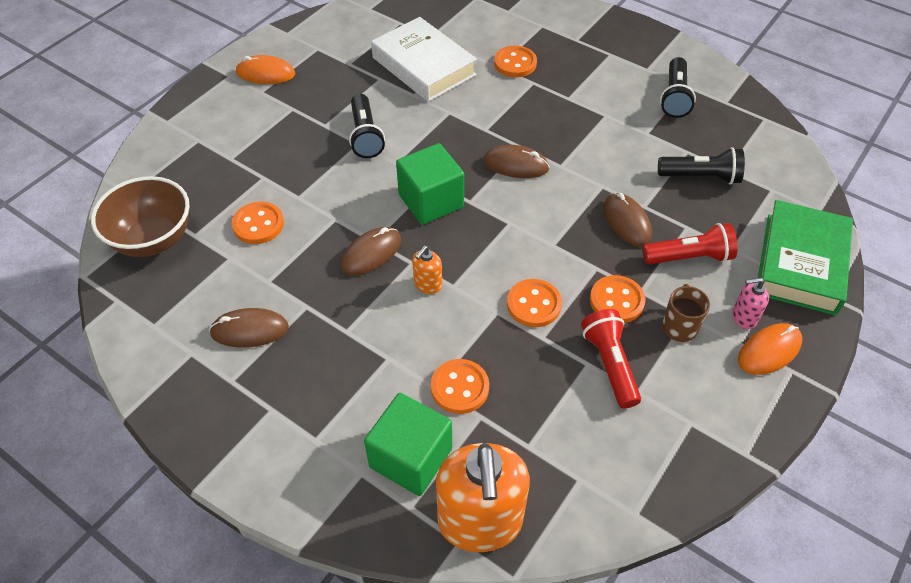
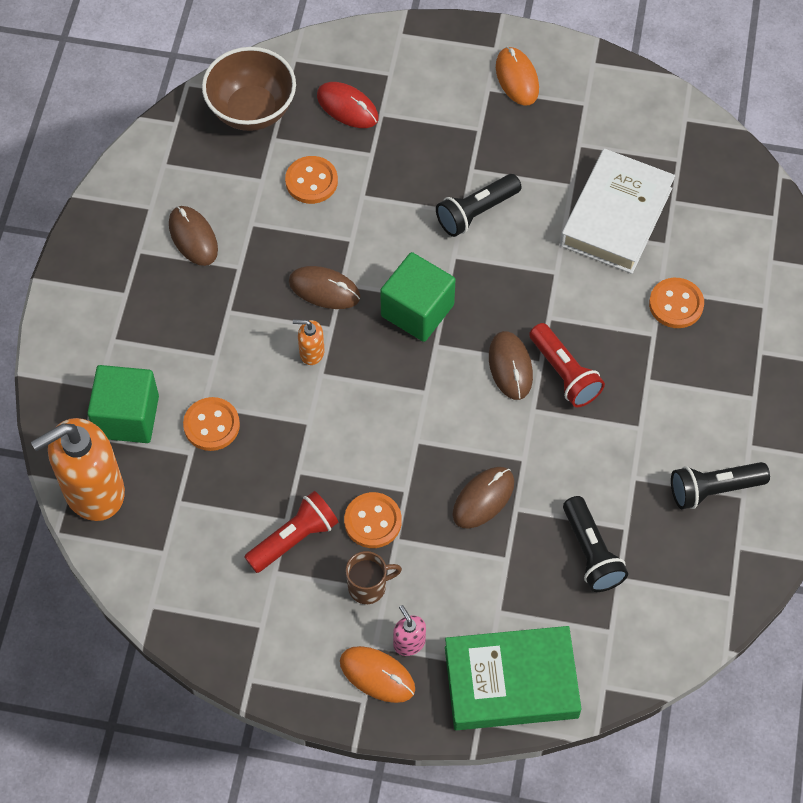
camera: 65 degrees right, 10 degrees up
orange button [507,279,562,327] -> none
red flashlight [643,223,738,264] -> red flashlight moved to [529,323,605,407]
none -> red mouse [317,82,378,128]

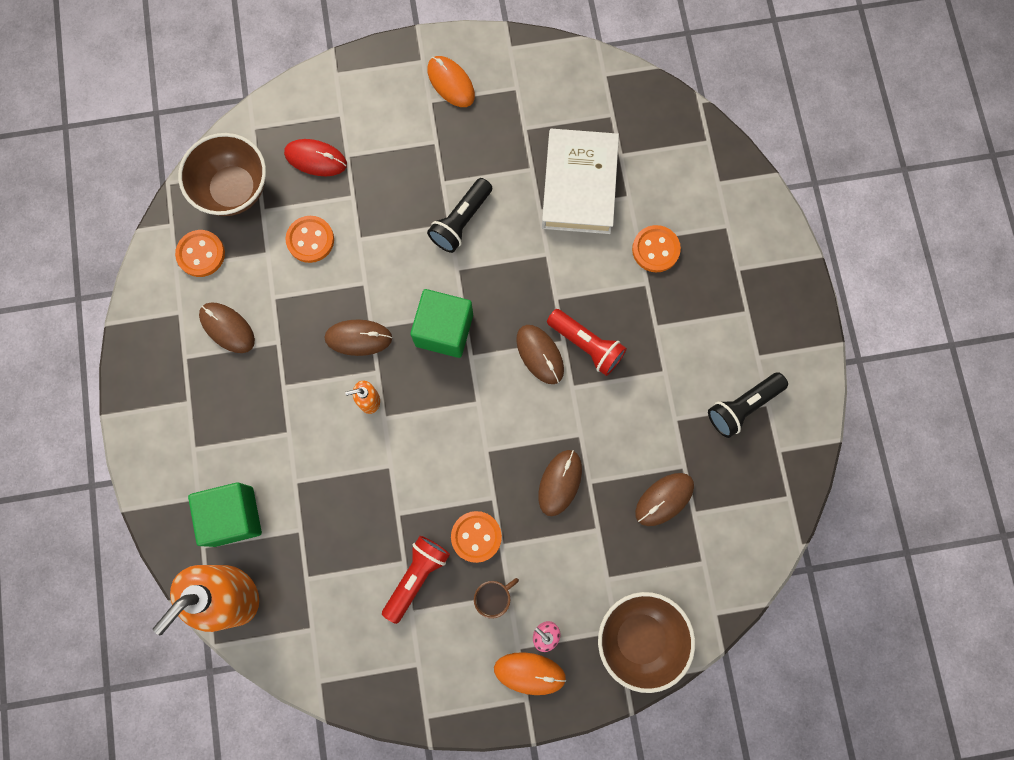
camera: 20 degrees left, 15 degrees up
orange button [183,397,240,451] -> orange button moved to [175,230,225,277]
green book [445,626,581,730] -> brown bowl [598,592,695,693]
black flashlight [563,496,628,592] -> brown mouse [635,473,694,526]

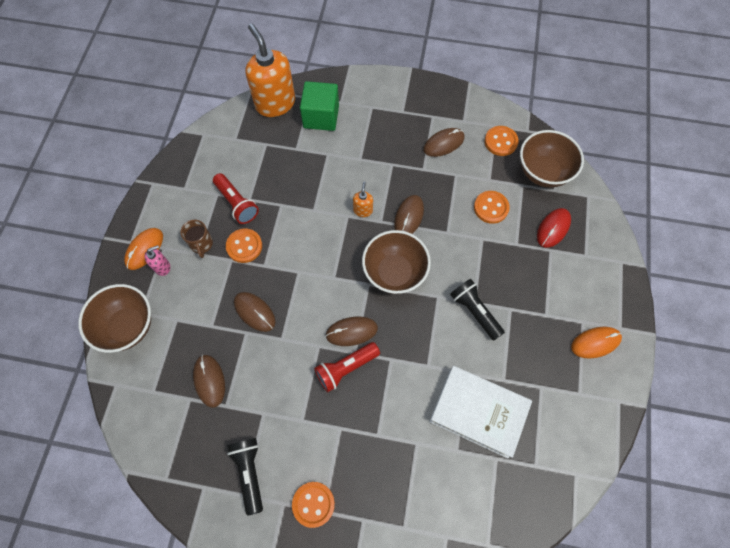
camera: 110 degrees right, 10 degrees down
green cube [410,289,473,358] -> brown bowl [362,230,431,294]
orange button [632,225,681,272] -> orange button moved to [292,482,335,528]

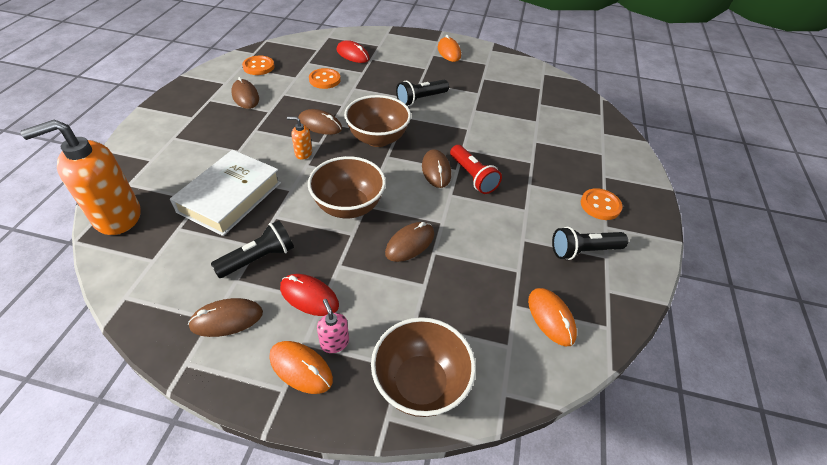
camera: 90 degrees left, 20 degrees down
brown mug [181,220,213,258] -> red mouse [280,274,339,316]
brown mouse [193,355,225,408] -> brown mouse moved to [188,298,263,337]
red flashlight [213,173,259,224] -> black flashlight [211,220,294,278]
orange button [226,229,262,263] -> none
green cube [300,81,339,131] -> none
white book [429,366,532,458] -> white book moved to [170,150,281,236]
brown bowl [520,130,584,188] -> brown bowl moved to [308,156,386,218]
none -> orange mouse [528,288,577,347]

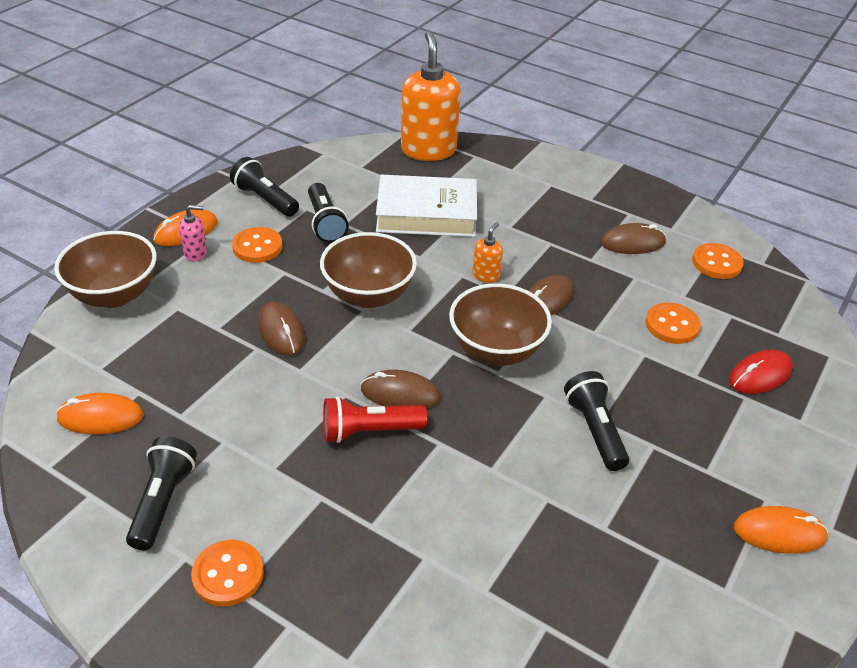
camera: 110 degrees right, 5 degrees down
white book [170,150,281,236] -> white book turned 45 degrees counterclockwise [376,175,477,237]
brown mouse [188,298,263,337] -> black flashlight [230,157,299,217]
red mouse [280,274,339,316] -> orange button [232,227,283,263]

